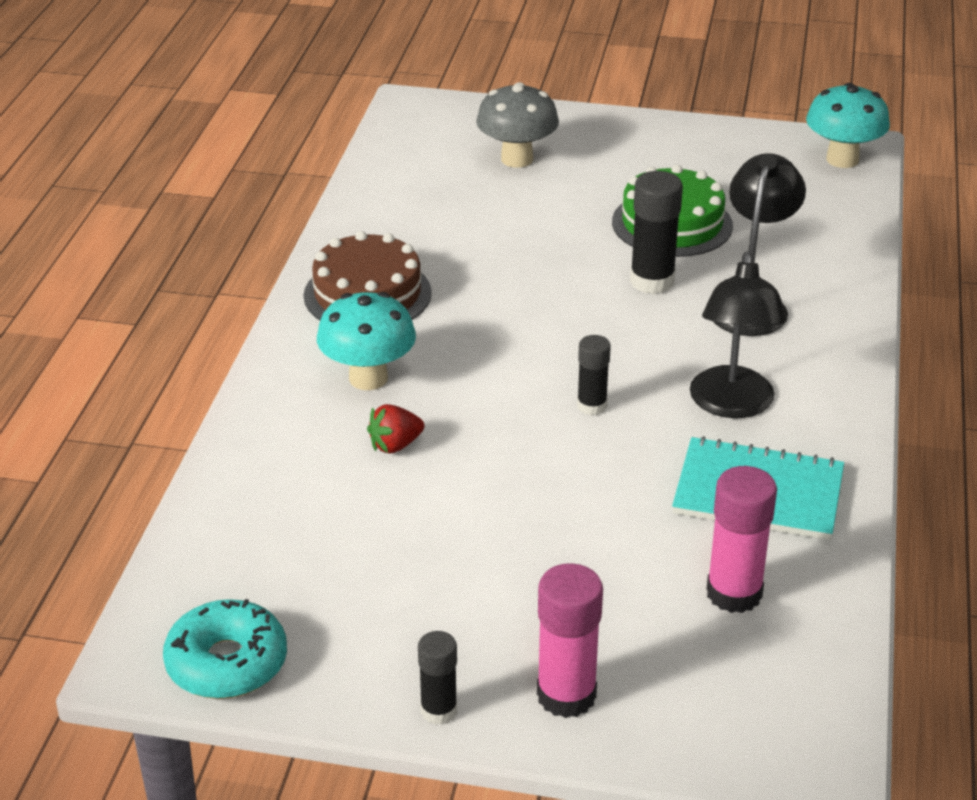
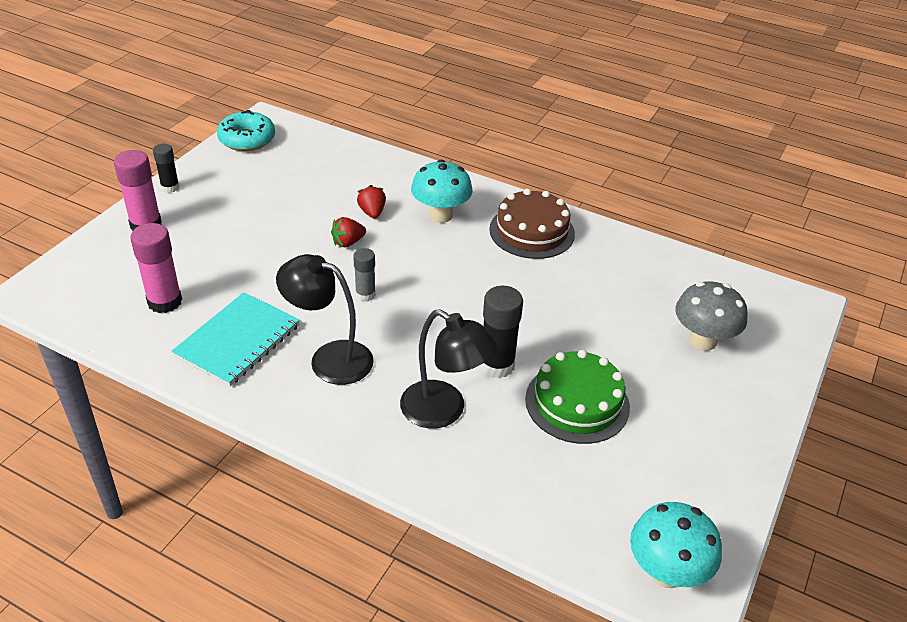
camera: 105 degrees right, 5 degrees up
black glue stick [577,335,611,415] -> grey glue stick [353,248,376,302]
none -> red strawberry [331,217,366,247]

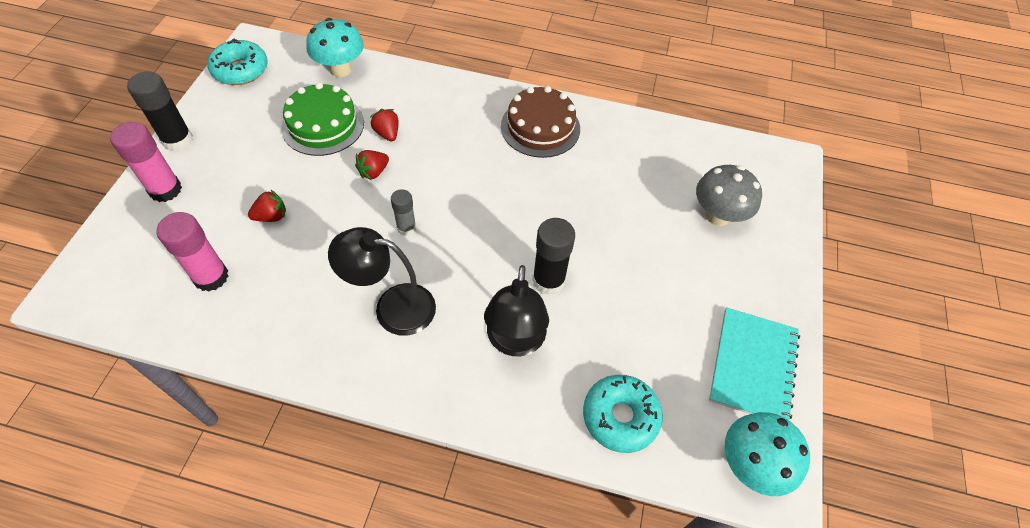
camera: 15 degrees left, 15 degrees up
black glue stick [153,144,180,193] -> black glue stick [127,71,193,152], size x1.63
turquoise notebook [172,292,300,386] -> turquoise notebook moved to [709,307,800,421]
black lamp [400,309,498,428] -> black lamp turned 75 degrees clockwise [484,265,549,356]
turquoise mushroom [411,160,473,223] -> turquoise mushroom moved to [306,18,364,77]
green cake [525,350,630,444] -> green cake moved to [281,82,364,156]
none -> red strawberry [248,189,286,222]
none -> turquoise donut [583,375,663,453]

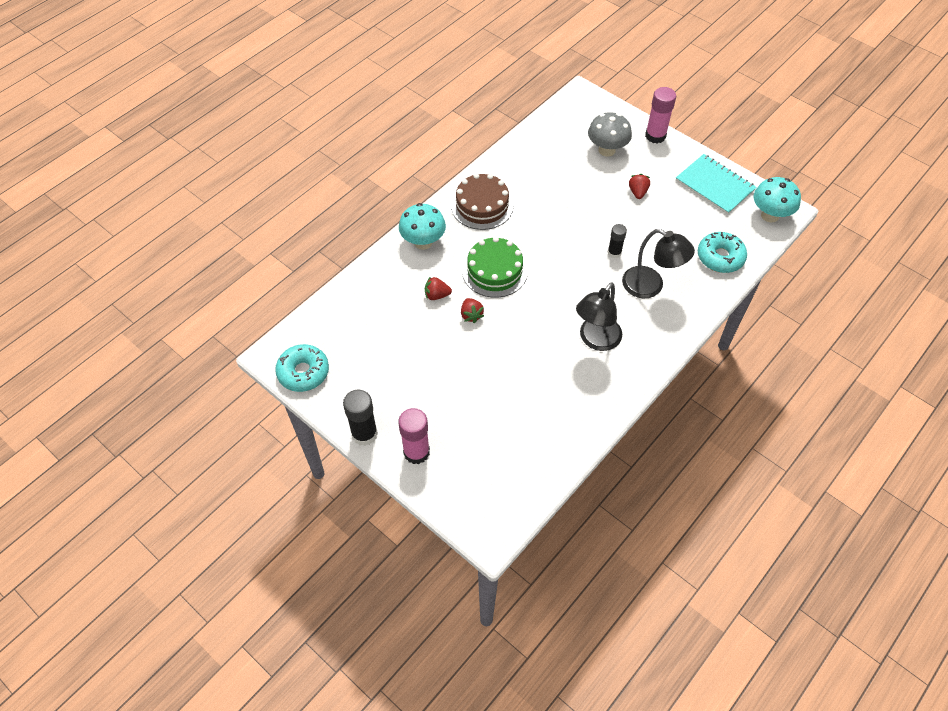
camera: 60 degrees left, 0 degrees up
pink glue stick [157,212,228,292] -> pink glue stick moved to [645,87,676,143]
red strawberry [248,189,286,222] -> red strawberry moved to [629,174,650,199]
green cake [281,82,364,156] -> green cake moved to [462,237,528,298]
turquoise mushroom [306,18,364,77] -> turquoise mushroom moved to [399,203,446,250]
grey glue stick [391,189,416,236] -> none
black glue stick [532,218,575,295] -> black glue stick [607,224,627,258], size x0.61

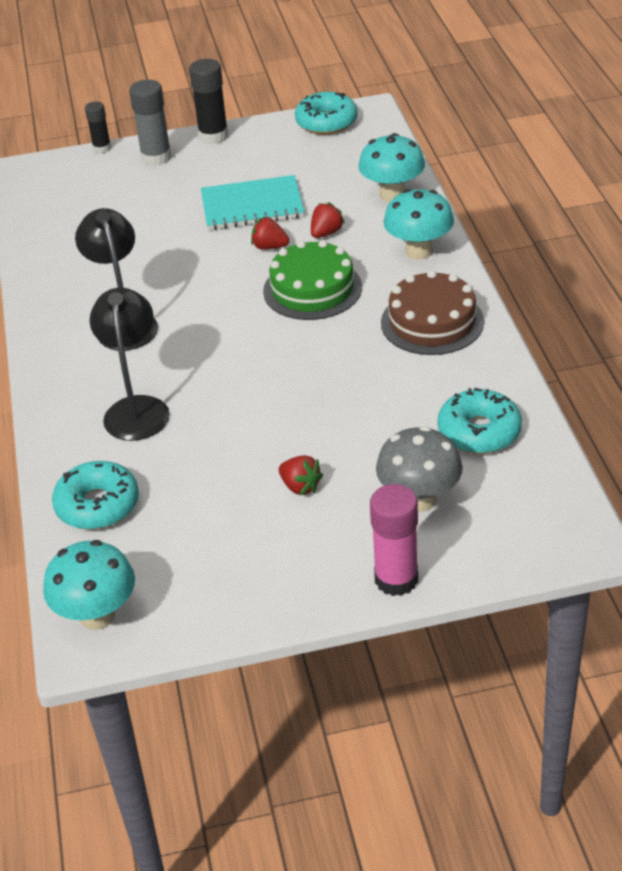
camera: 130 degrees right, 15 degrees down
pink glue stick [398,408,430,464] -> grey glue stick [129,80,172,166]
black glue stick [607,224,627,258] -> black glue stick moved to [85,102,111,153]
black lamp [622,229,695,298] -> black lamp turned 105 degrees clockwise [90,288,170,441]
turquoise notebook [676,154,757,215] -> turquoise notebook moved to [201,175,305,230]
none -> turquoise mushroom [358,133,425,202]
none -> turquoise donut [438,388,522,454]

